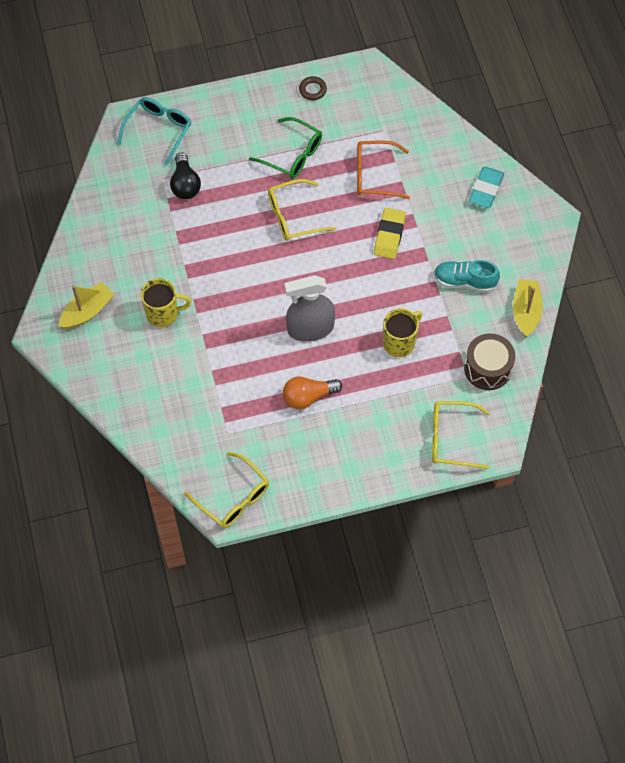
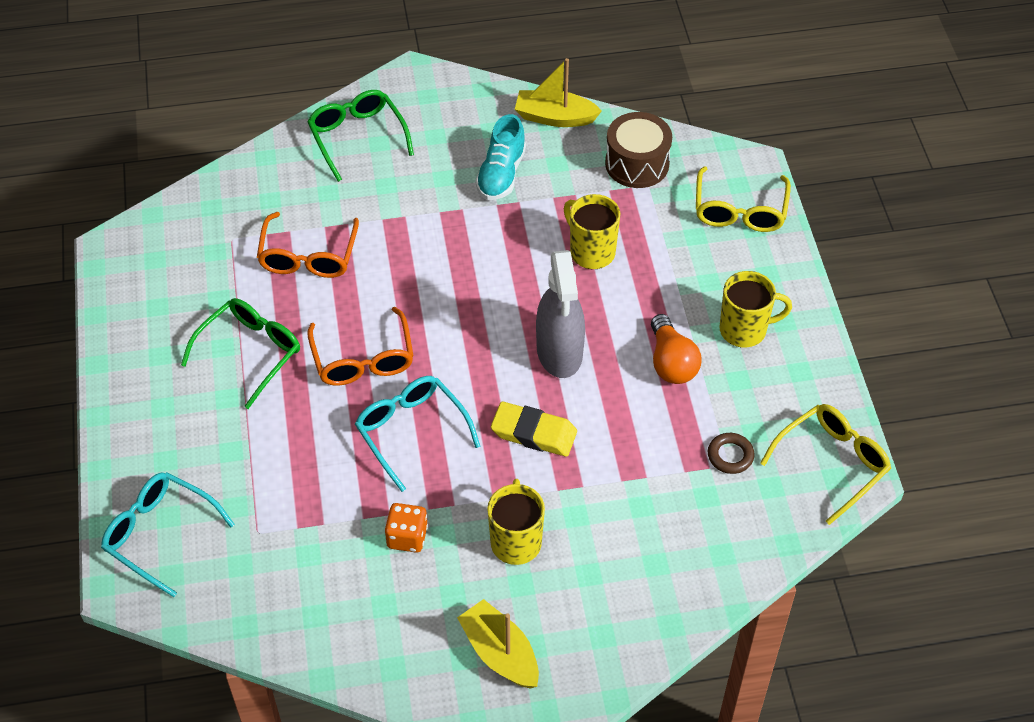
camera: 85 degrees left, 10 degrees down
black light bulb [170,153,201,199] -> none
yellow glasses [268,179,336,241] -> orange glasses [307,307,414,386]
brown ring [299,76,327,100] -> brown ring moved to [708,433,755,474]
yellow eraser [374,208,406,259] -> yellow eraser moved to [491,402,577,457]
turquoise eraser [469,167,504,208] -> green glasses [307,90,414,182]
none -> turquoise glasses [355,376,481,492]
none -> orange dice [385,503,428,553]
none -> yellow mug [720,271,792,348]

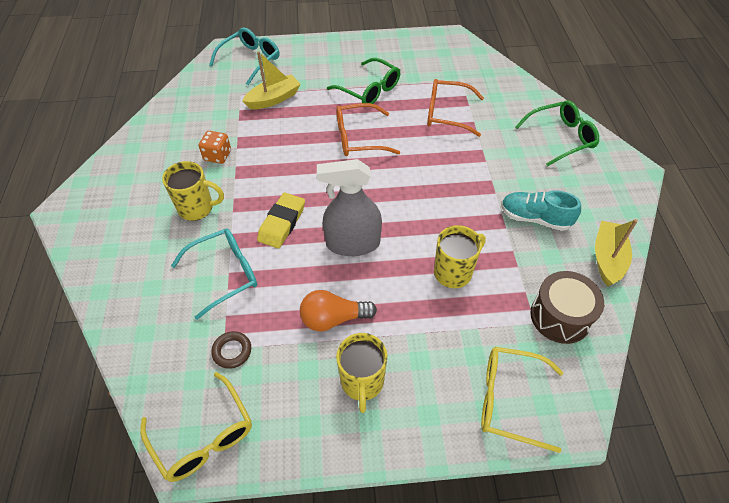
camera: 95 degrees right, 0 degrees up
turquoise glasses [355,376,481,492] -> turquoise glasses moved to [171,228,257,320]
yellow boat [457,599,539,688] -> yellow boat moved to [242,51,301,109]

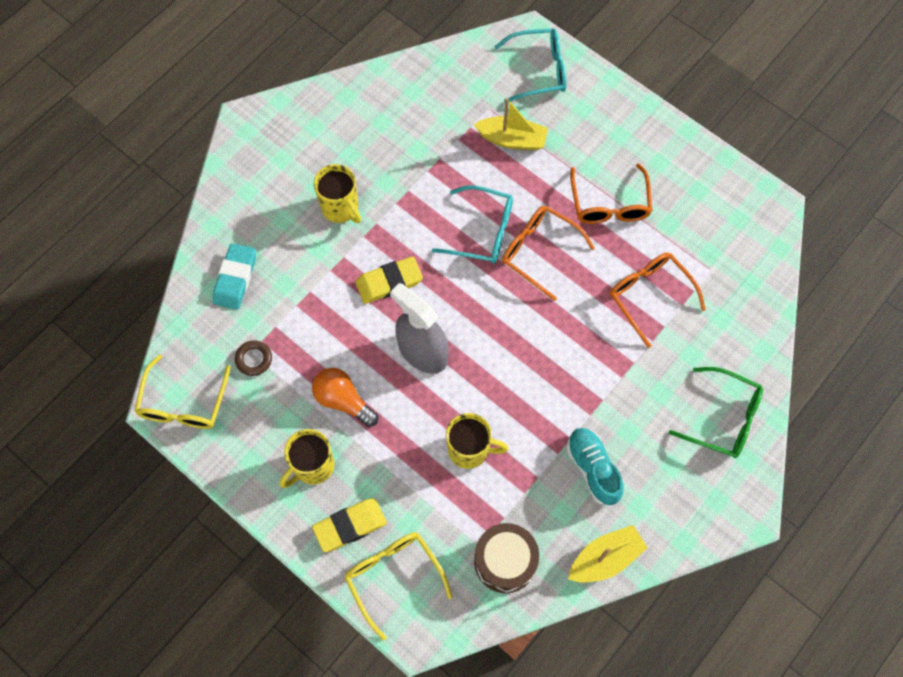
camera: 45 degrees right, 15 degrees up
turquoise glasses [171,228,257,320] -> turquoise glasses moved to [432,185,513,264]
orange dice [199,131,231,164] -> none
green glasses [327,58,400,104] -> orange glasses [570,163,653,224]
none -> turquoise eraser [213,243,256,310]
none -> yellow eraser [312,498,387,552]

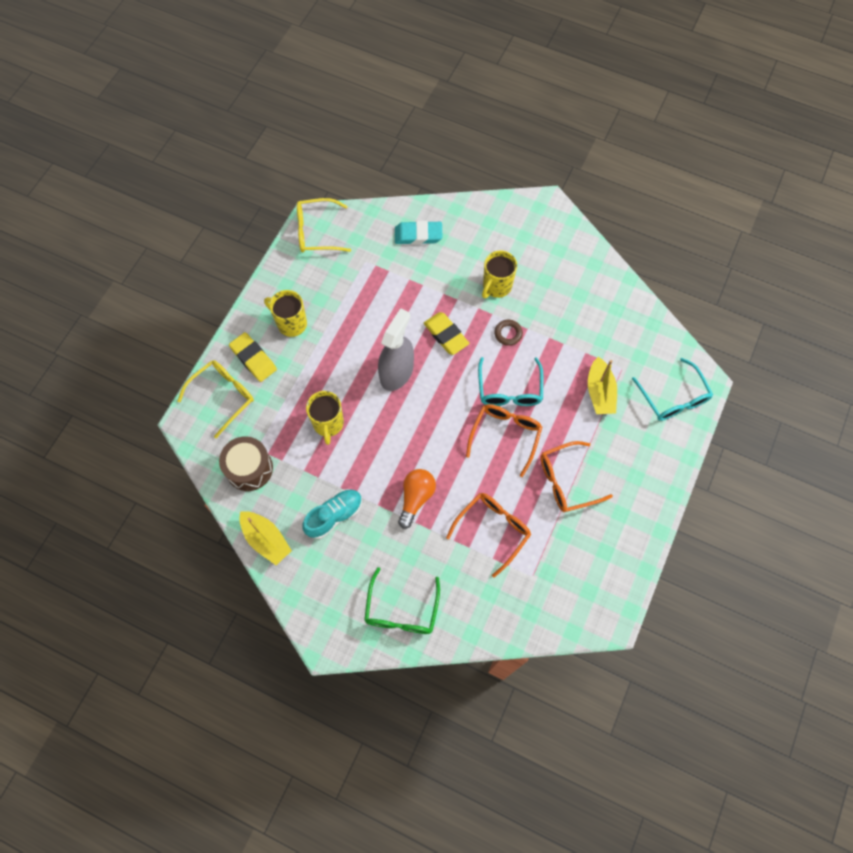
camera: 75 degrees right, 0 degrees up
brown ring [235,340,272,376] -> brown ring moved to [494,320,523,346]
orange light bulb [312,368,378,427] -> orange light bulb moved to [398,469,436,529]

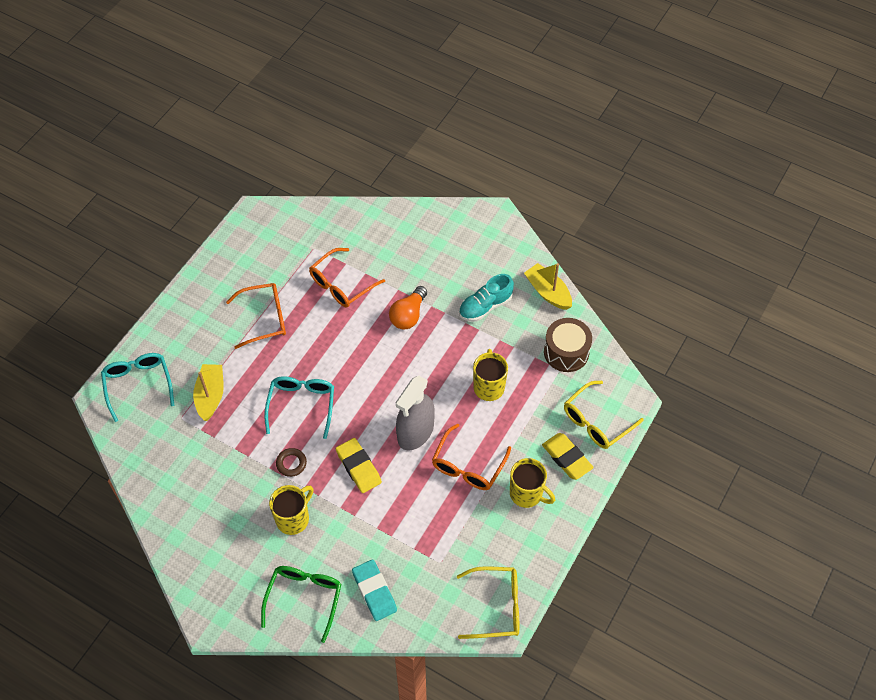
camera: 175 degrees left, 10 degrees down
green glasses [364,567,440,634] -> green glasses moved to [261,566,341,643]
turquoise eraser [395,221,443,245] -> turquoise eraser turned 60 degrees clockwise [352,559,397,621]
orange glasses [466,404,542,477] -> orange glasses moved to [432,424,511,490]

